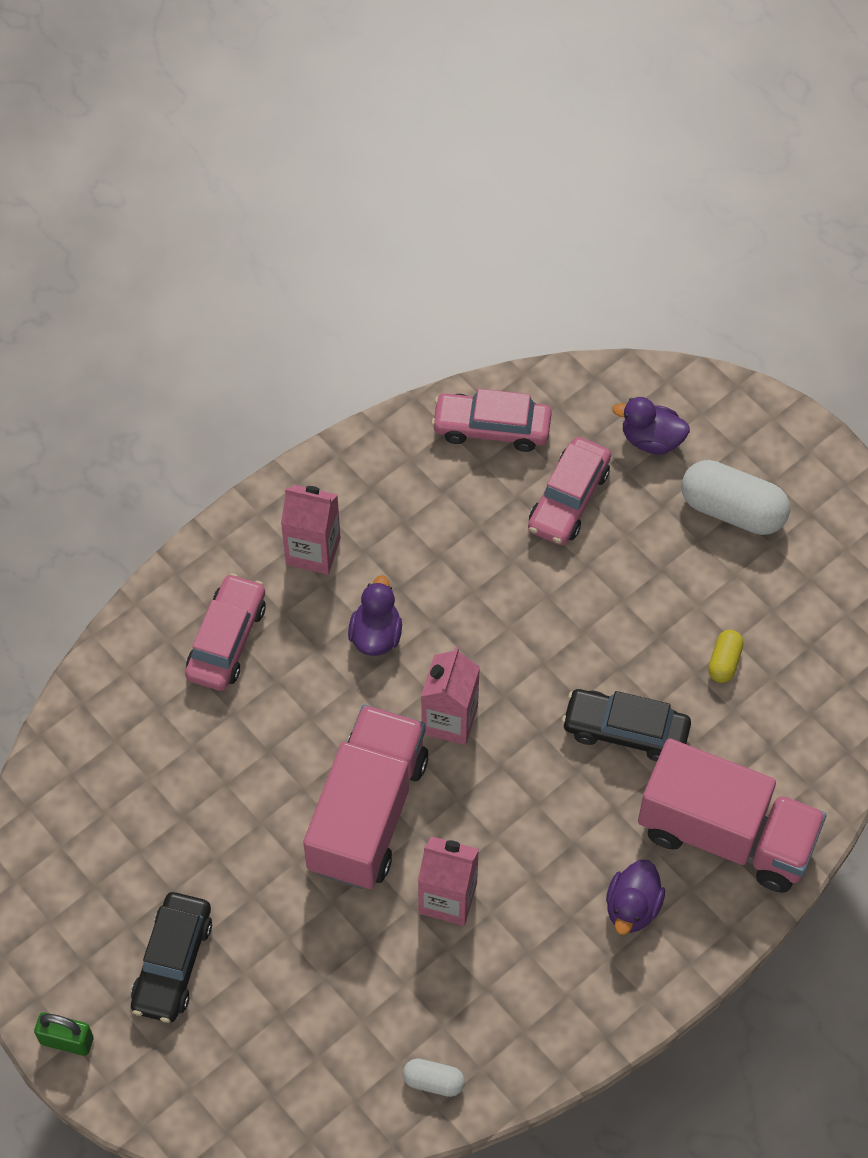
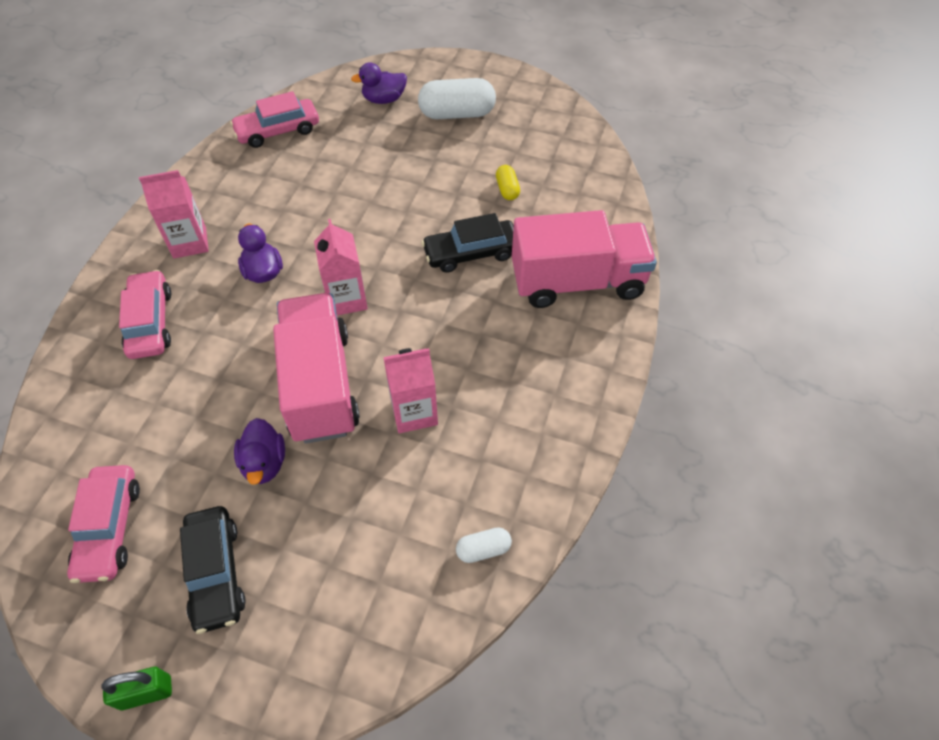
camera: 30 degrees left, 5 degrees down
pink car [528,437,611,545] -> pink car moved to [67,465,140,583]
purple duck [606,860,665,935] -> purple duck moved to [234,418,285,485]

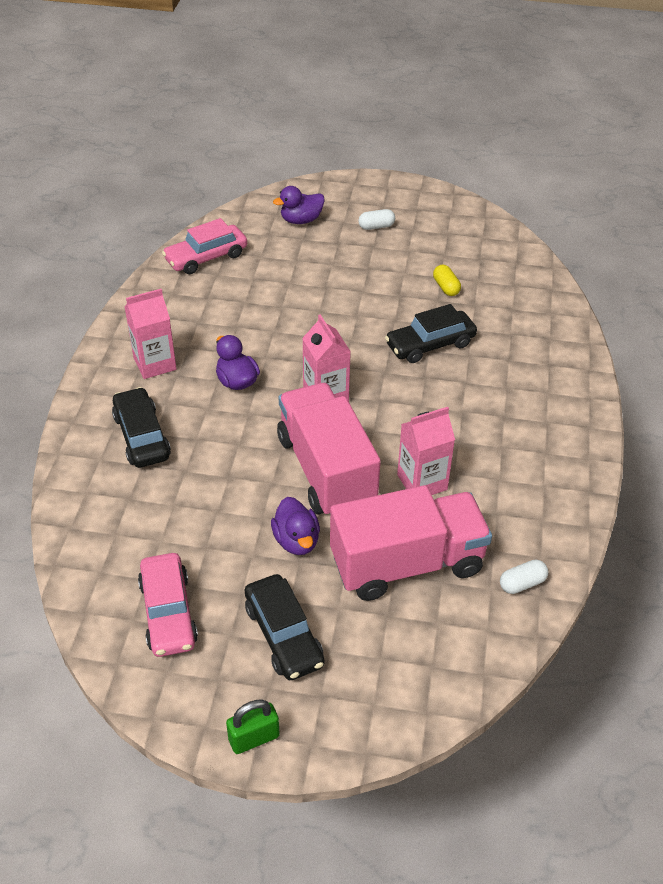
camera: 10 degrees left, 10 degrees down
pink car [119,270,171,359] -> black car [112,387,171,468]
white capsule [418,78,496,119] -> white capsule [358,209,395,230], size x0.50
pink truck [512,210,657,308] -> pink truck moved to [330,485,492,601]

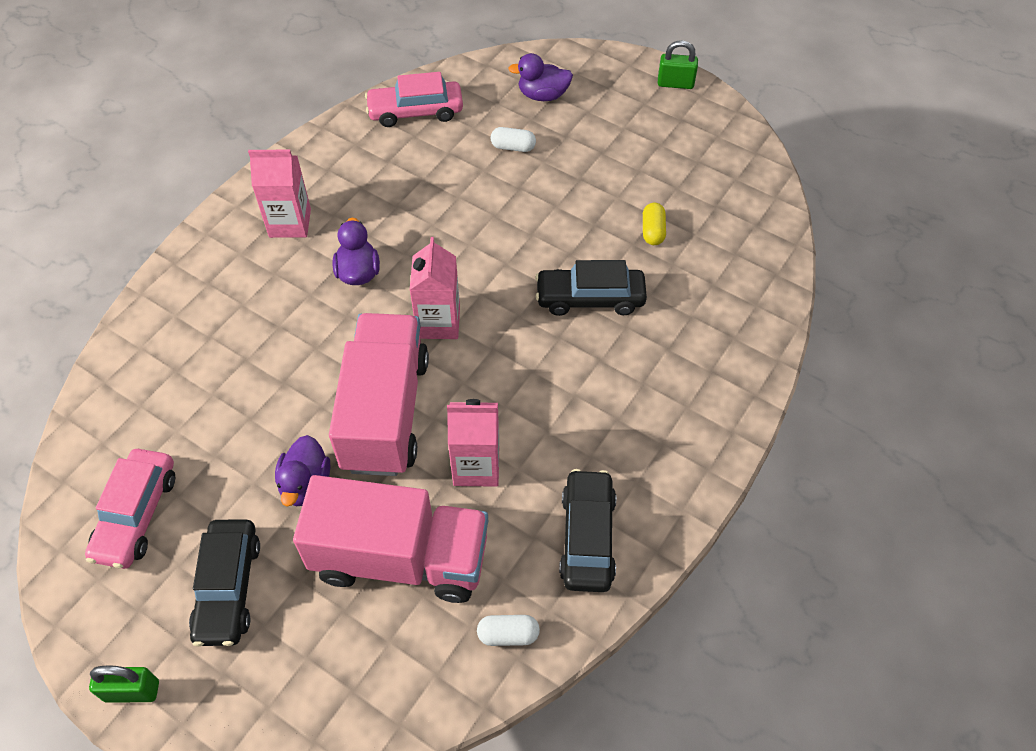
camera: 25 degrees right, 10 degrees up
black car [112,387,171,468] -> black car moved to [559,469,616,592]
white capsule [358,209,395,230] -> white capsule moved to [491,127,536,152]
none -> green padlock [658,40,698,89]

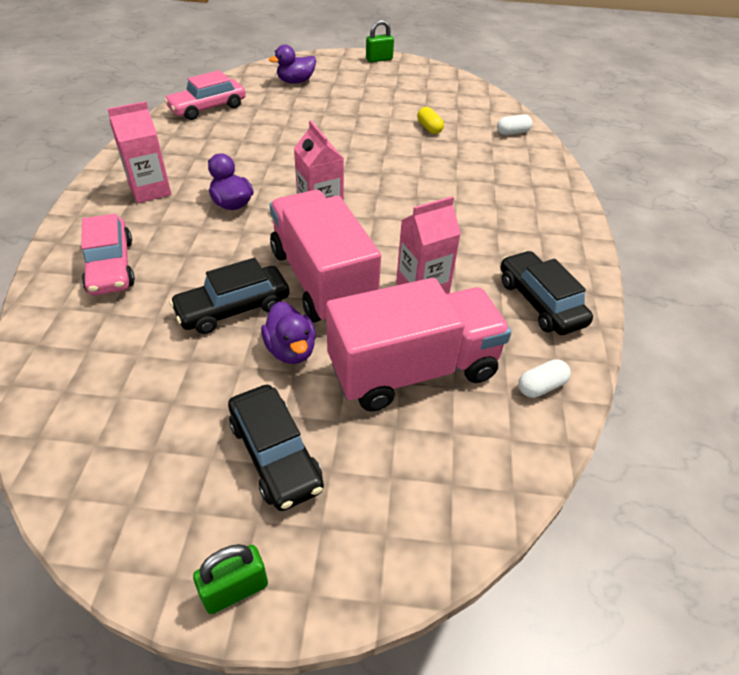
camera: 30 degrees left, 10 degrees down
pink car [85,449,175,569] -> pink car moved to [81,214,135,295]
white capsule [491,127,536,152] -> white capsule moved to [497,115,532,135]
black car [535,260,647,316] -> black car moved to [169,258,289,334]

